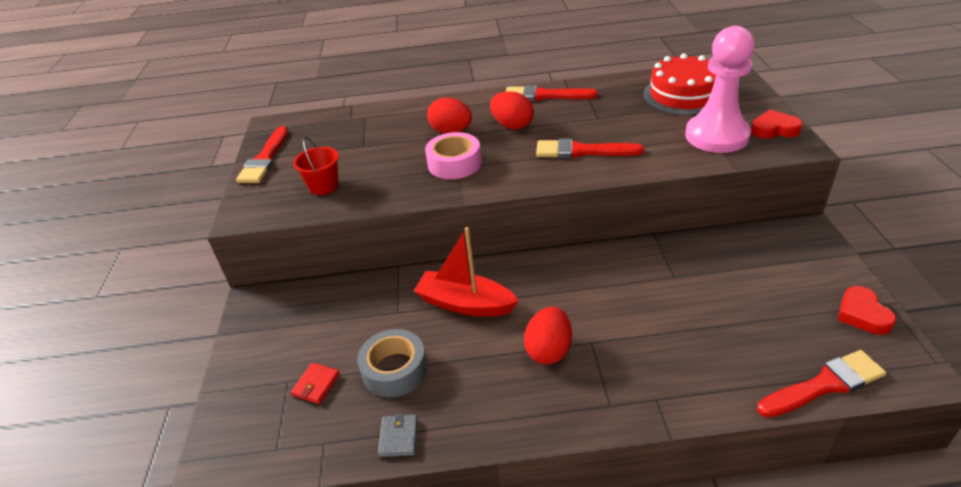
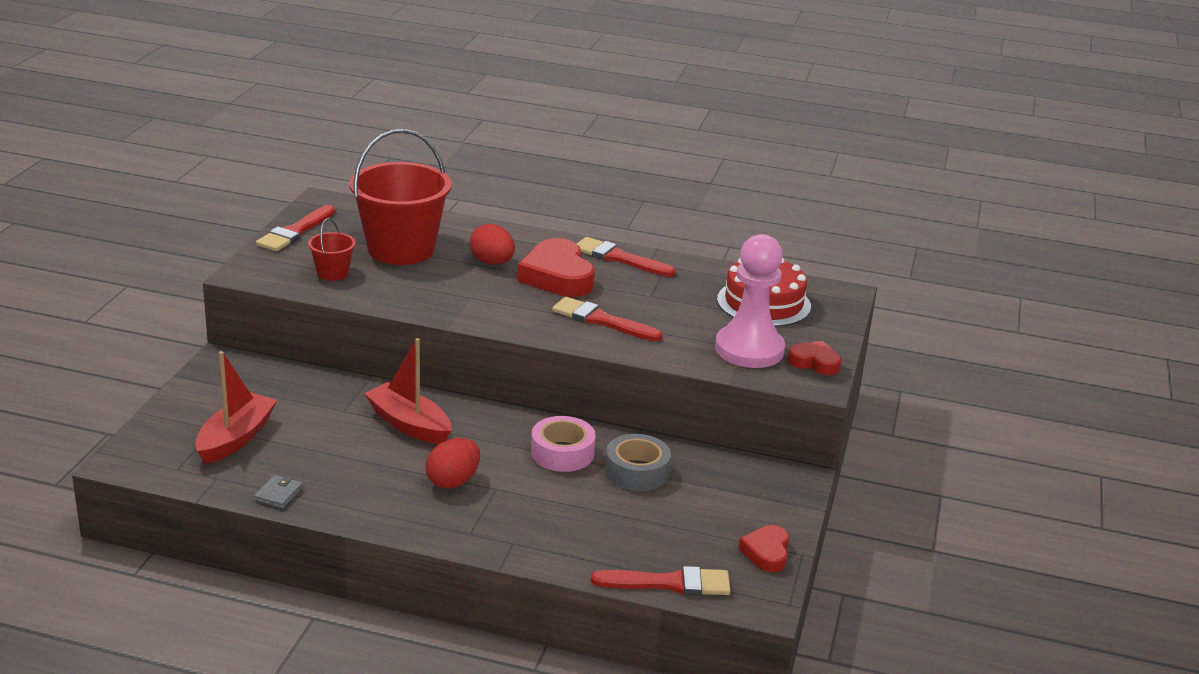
camera: 15 degrees right, 10 degrees down
red wallet [291,363,340,404] -> red boat [195,351,277,464]
grey tape [357,329,427,397] -> grey tape moved to [605,434,671,491]
pink tape [425,132,482,179] -> pink tape moved to [531,416,596,472]
red egg [490,91,534,130] -> red heart [517,238,595,297]
none -> red bucket [349,129,452,265]

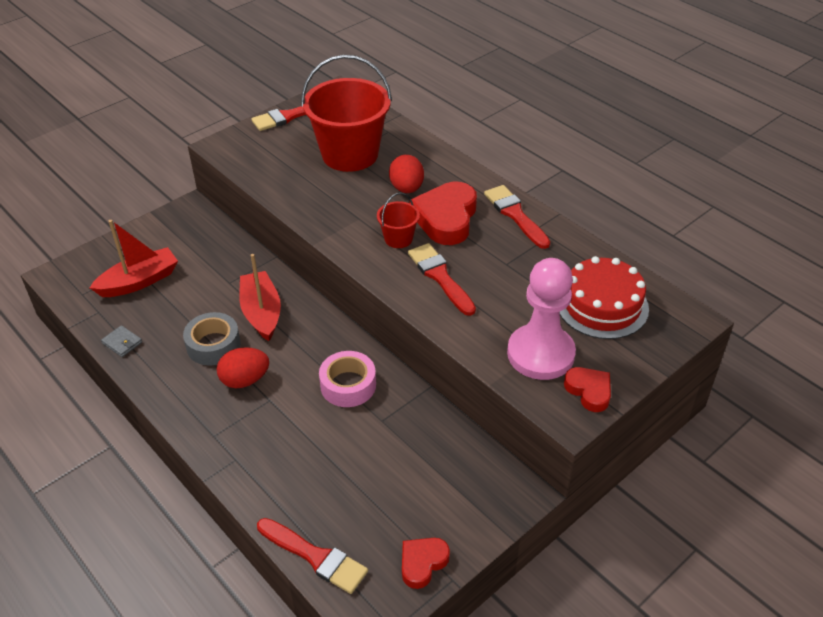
camera: 35 degrees right, 15 degrees up
grey wallet [254,475,303,509] -> grey wallet turned 75 degrees clockwise [101,325,142,357]
red bucket [308,218,356,281] -> red bucket moved to [377,193,420,248]
grey tape [605,434,671,491] -> grey tape moved to [183,312,241,366]

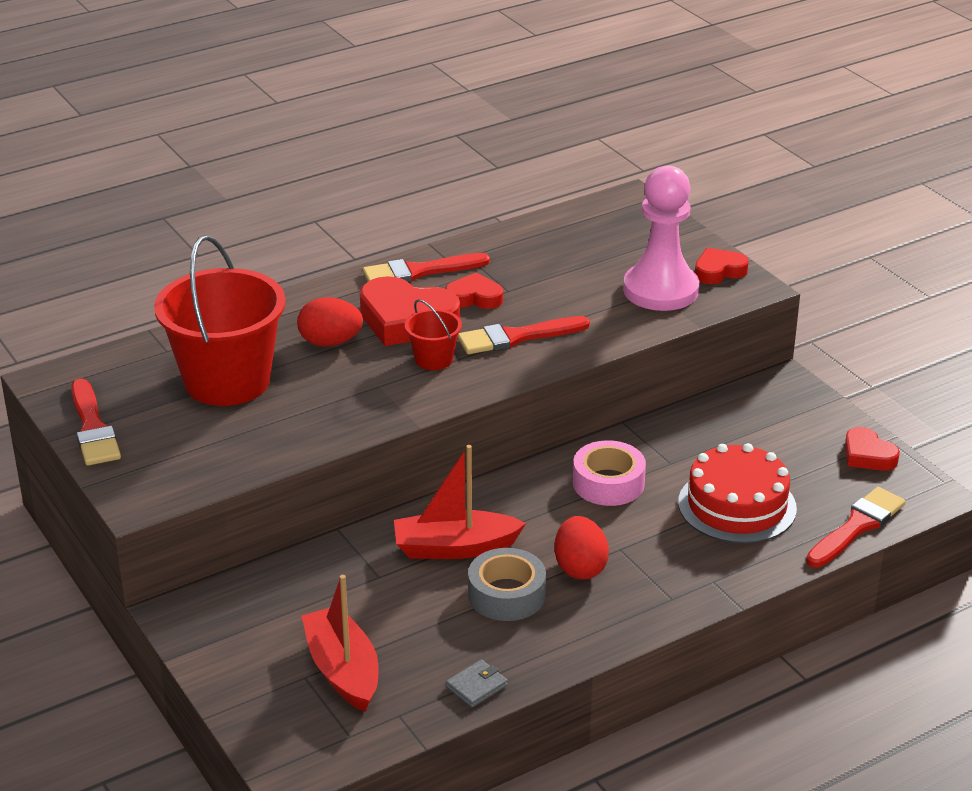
camera: 80 degrees left, 10 degrees down
red cake [560,256,649,339] -> red cake moved to [678,443,797,543]
none -> red heart [445,272,503,309]

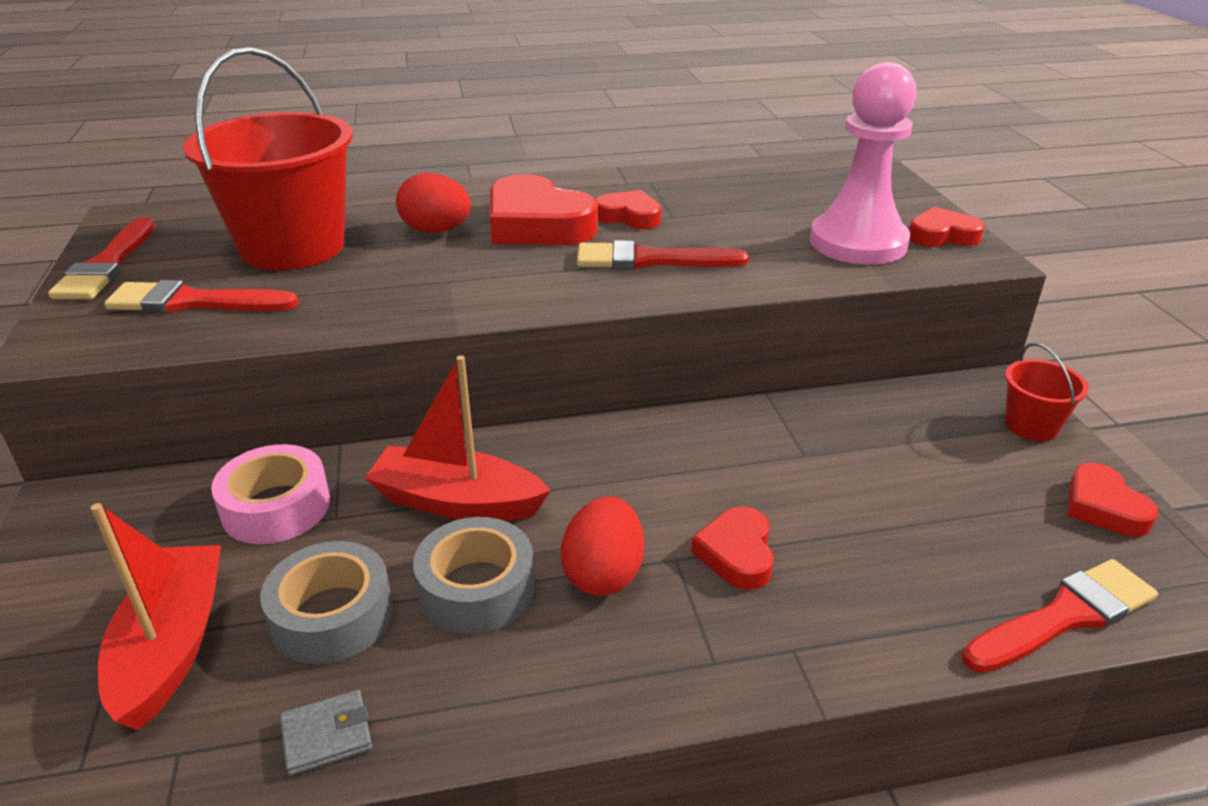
camera: 20 degrees right, 0 degrees up
red brush [363,253,490,282] -> red brush moved to [104,280,298,313]
red bucket [405,299,462,370] -> red bucket moved to [1005,343,1089,441]
pink tape [573,440,646,506] -> pink tape moved to [211,444,330,544]
red cake [678,443,797,543] -> none
none -> grey tape [260,541,393,664]
none -> red heart [691,506,774,590]

